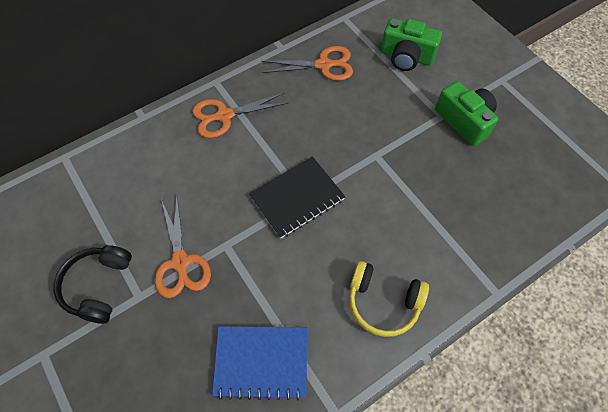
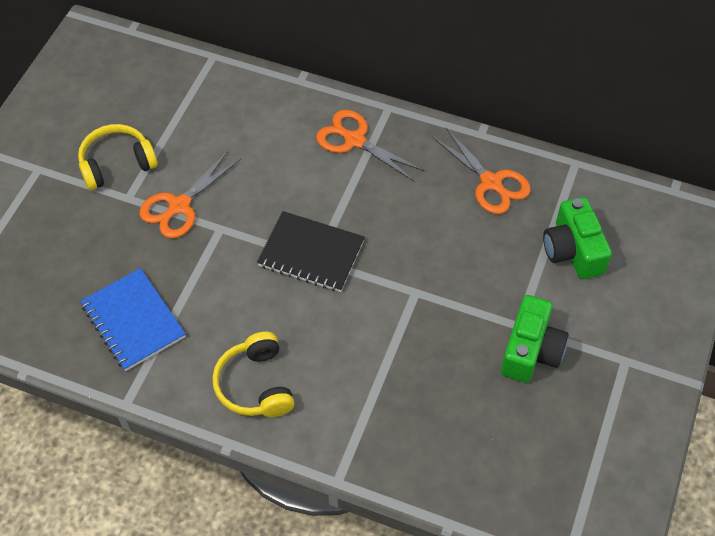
camera: 55 degrees right, 5 degrees down
black headphones [54,245,132,324] -> yellow headphones [78,124,158,190]

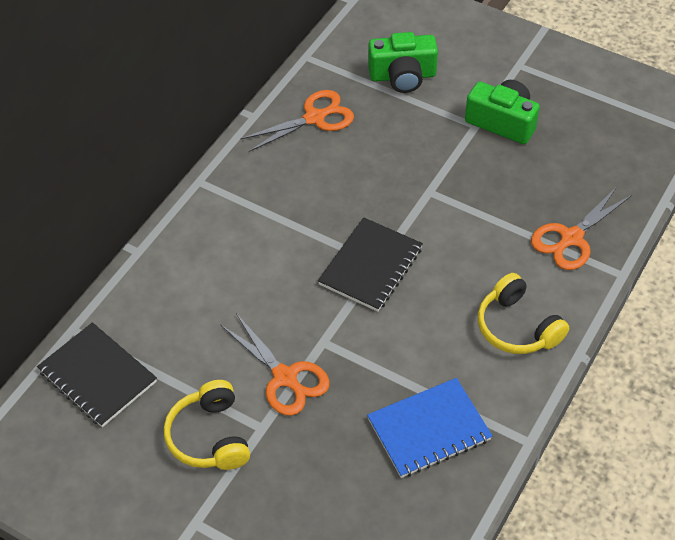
camera: 80 degrees left, 5 degrees down
yellow headphones [212,332,294,417] -> yellow headphones turned 60 degrees clockwise [478,273,570,354]
orange scissors [316,110,424,181] -> orange scissors moved to [531,187,632,270]
none -> black notebook [37,322,157,427]

